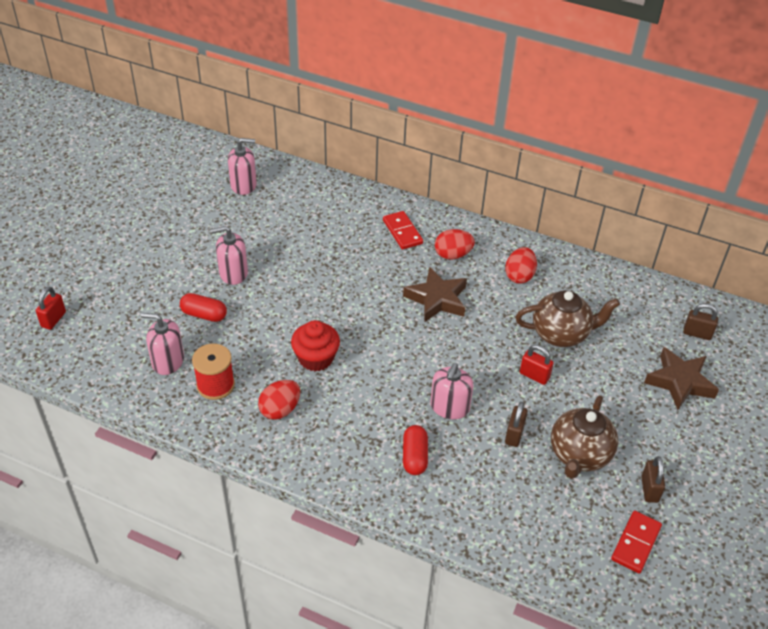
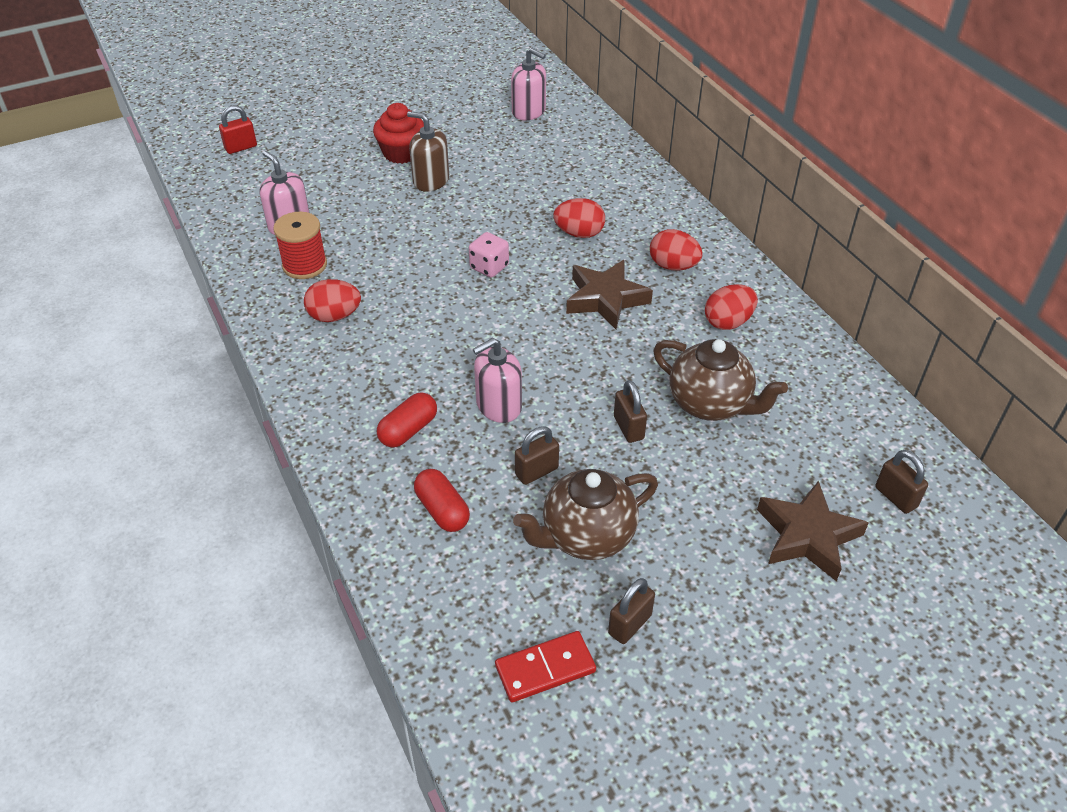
camera: 40 degrees right, 0 degrees up
red capsule [180,293,227,322] -> red capsule moved to [414,469,470,532]
pink soap dispenser [211,226,248,285] -> brown soap dispenser [407,111,449,192]
red cupcake [291,320,340,371] -> red cupcake moved to [373,103,424,164]
red domino [383,211,423,250] -> none
red padlock [520,345,554,385] -> brown padlock [614,380,647,443]
none -> pink dice [469,232,509,278]
none -> red egg [553,198,605,238]

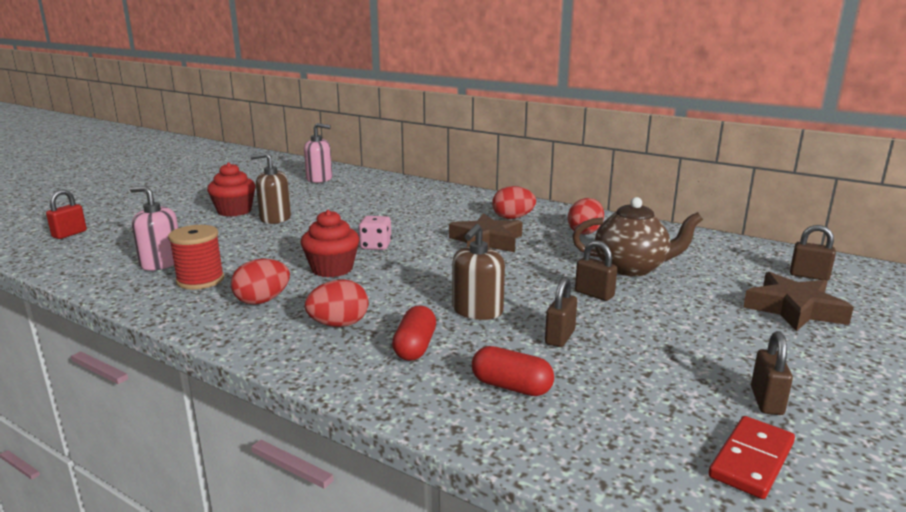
camera: 30 degrees left, 25 degrees down
pink soap dispenser [473,338,522,423] -> brown soap dispenser [452,224,505,320]
brown teapot [513,469,658,560] -> none
red egg [553,198,605,238] -> red egg moved to [305,279,369,327]
none -> red cupcake [300,210,360,277]

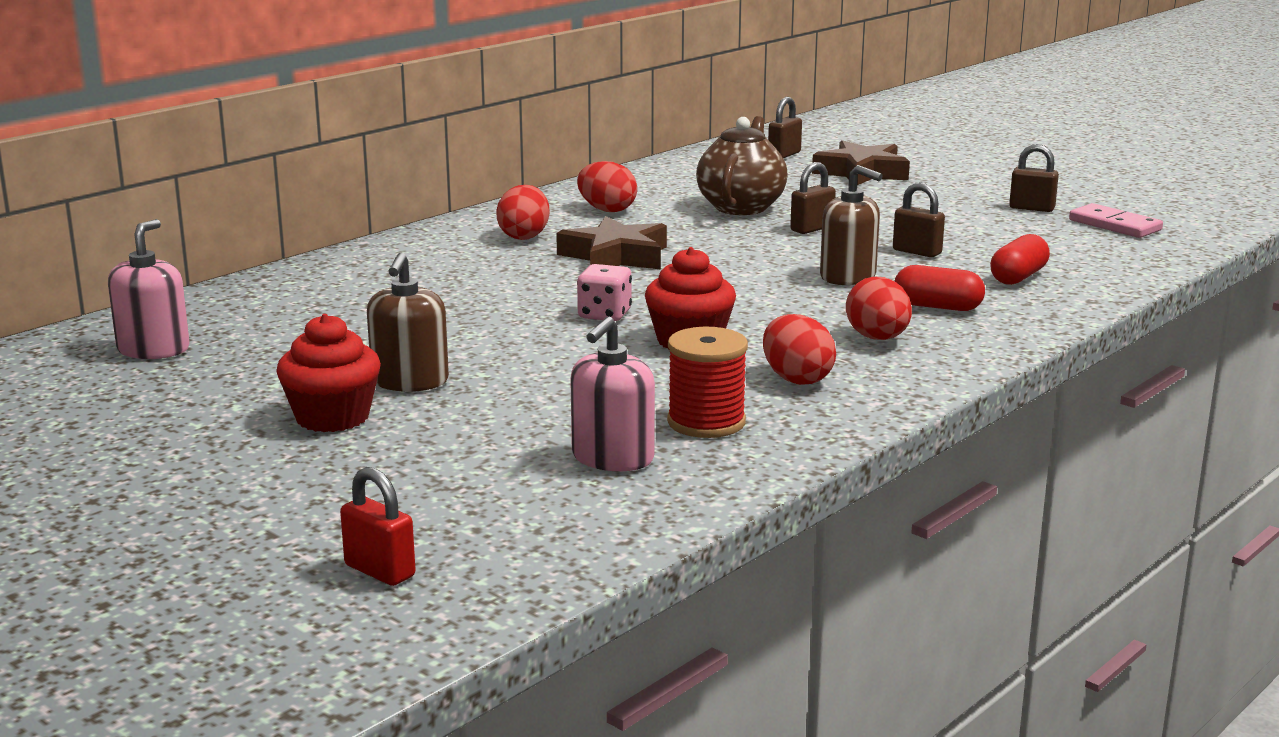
camera: 80 degrees left, 0 degrees up
red domino [708,416,795,499] -> pink domino [1069,203,1163,238]

